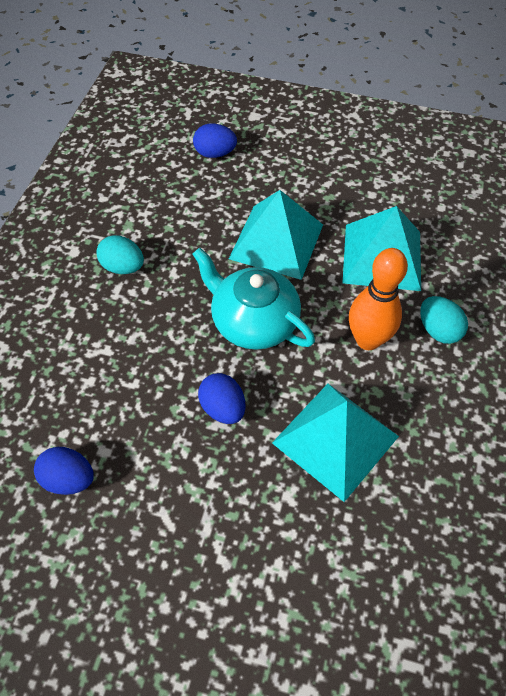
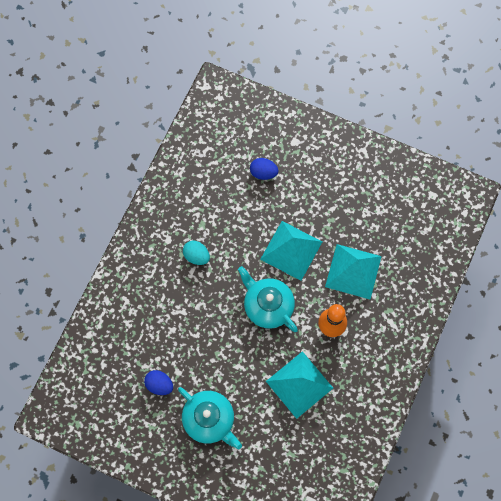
camera: 10 degrees right, 15 degrees up
blue egg [198,373,246,424] -> none
turquoise egg [420,296,468,344] -> none
none -> turquoise teapot [178,387,242,449]

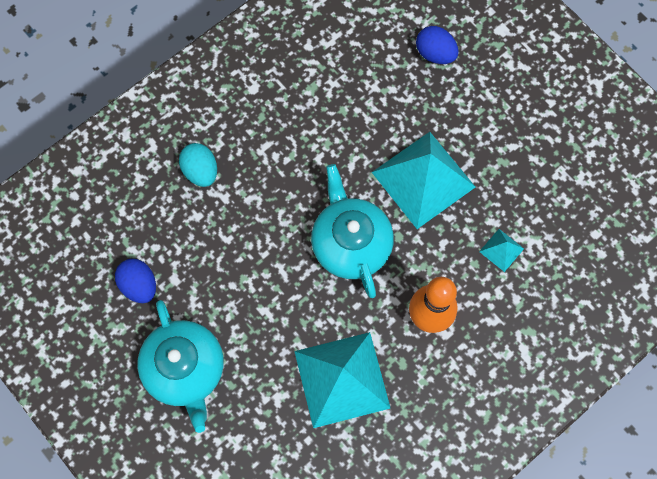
camera: 25 degrees right, 0 degrees up
turquoise egg [183,240,210,265] -> turquoise egg moved to [179,143,217,187]
turquoise pyramid [325,244,382,299] -> turquoise pyramid [479,229,524,272], size x0.42

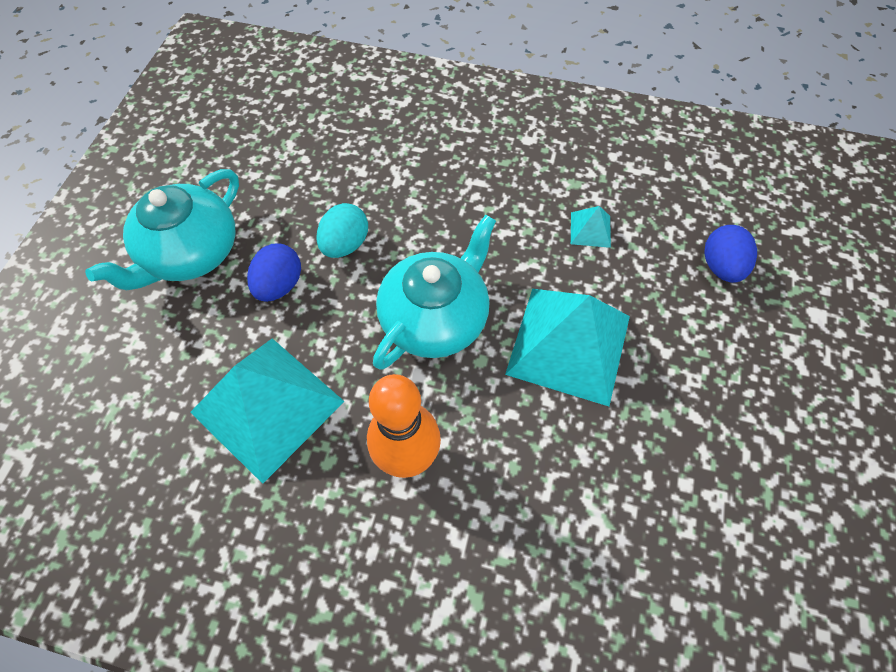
camera: 55 degrees right, 10 degrees down
blue egg [115,259,156,303] -> blue egg moved to [247,244,301,302]
turquoise egg [179,143,217,187] -> turquoise egg moved to [316,203,368,258]
turquoise pyramid [479,229,524,272] -> turquoise pyramid moved to [571,206,611,248]

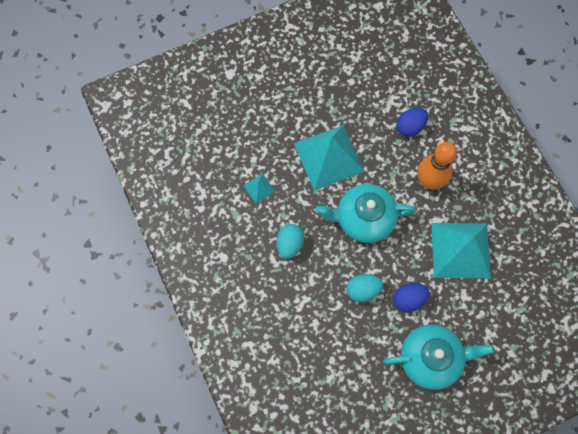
camera: 130 degrees left, 10 degrees up
blue egg [704,225,757,283] -> blue egg moved to [396,108,428,137]
none -> turquoise egg [276,224,304,259]

